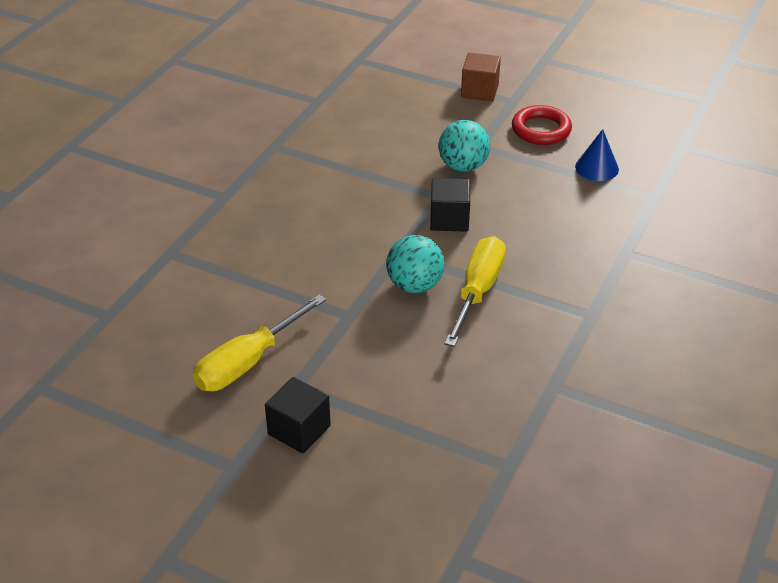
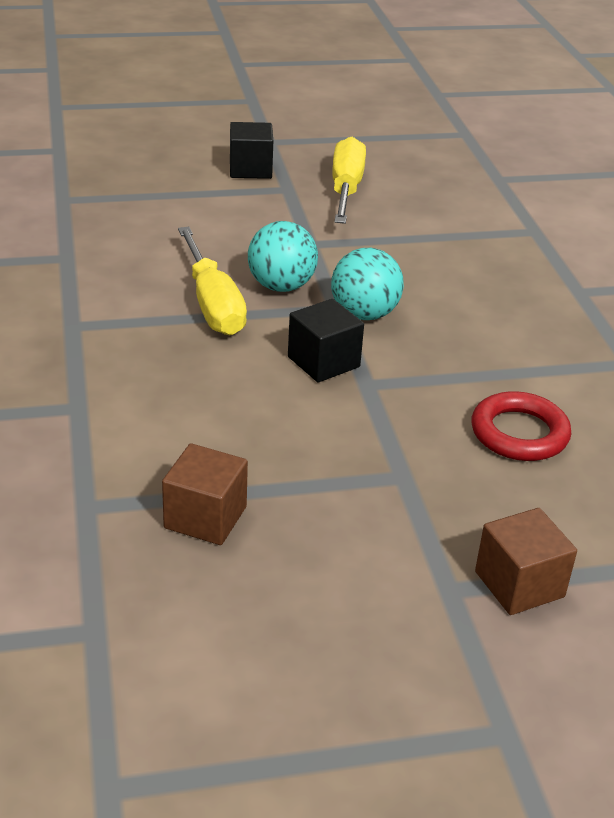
camera: 140 degrees right, 5 degrees down
turquoise ball [439,120,490,172] -> turquoise ball moved to [331,248,404,320]
red ring [512,105,572,145] -> red ring moved to [472,391,571,461]
blue cone [575,129,619,181] -> brown cube [162,443,248,545]

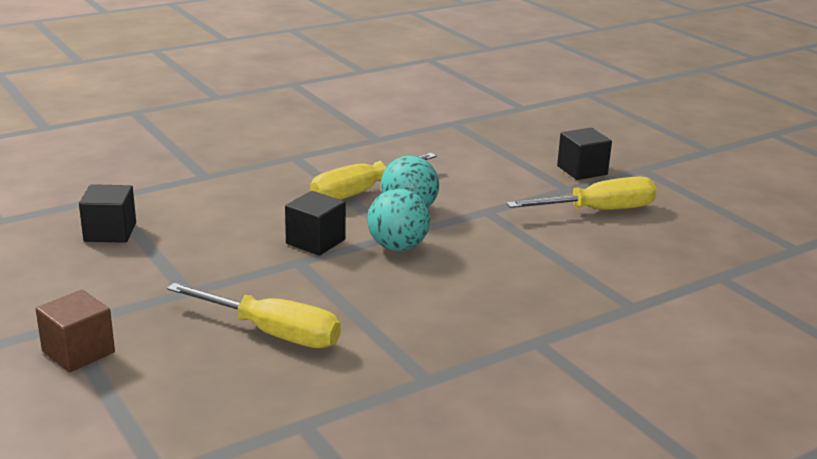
camera: 70 degrees right, 10 degrees down
brown cube [162,443,248,545] -> black cube [79,184,136,243]
red ring [472,391,571,461] -> yellow screwdriver [167,283,341,348]

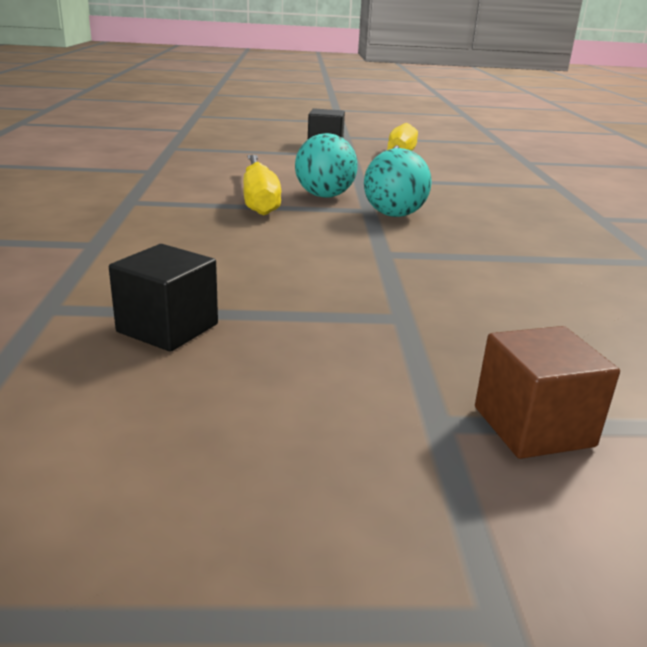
camera: 60 degrees left, 0 degrees up
yellow screwdriver [167,283,341,348] -> none
black cube [285,191,346,256] -> none

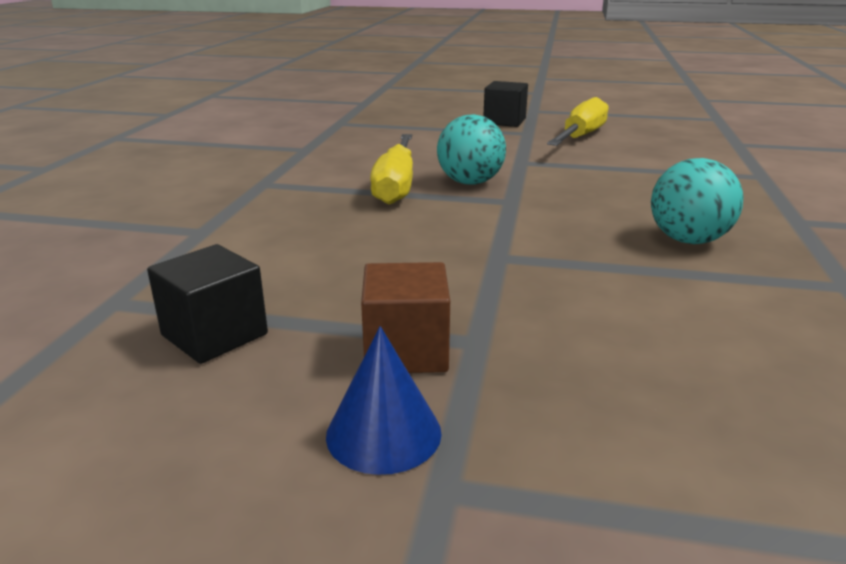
camera: 15 degrees right, 0 degrees up
turquoise ball [364,148,432,217] -> turquoise ball moved to [651,158,743,244]
brown cube [475,326,620,459] -> brown cube moved to [361,262,450,373]
none -> blue cone [326,326,442,475]

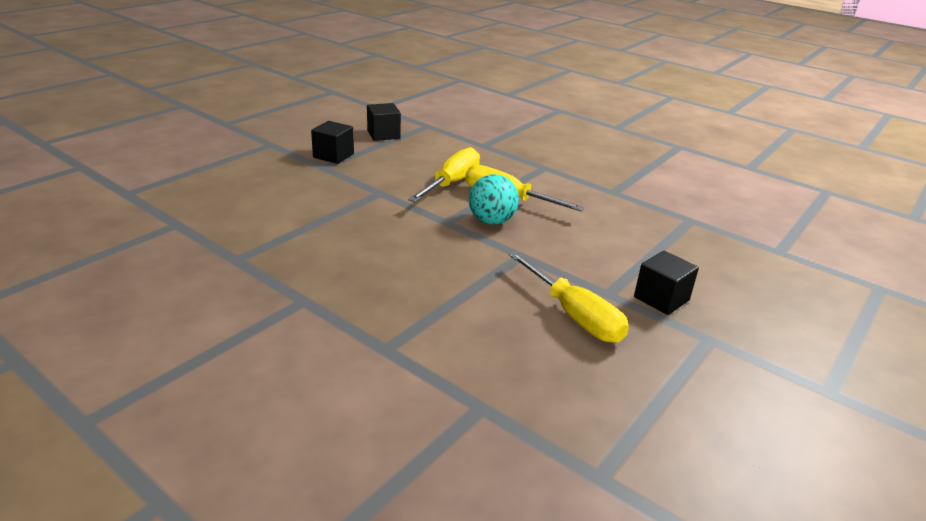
camera: 115 degrees right, 5 degrees up
blue cone [326,326,442,475] -> none
brown cube [361,262,450,373] -> black cube [311,121,354,164]
turquoise ball [651,158,743,244] -> none
none -> yellow screwdriver [408,147,480,202]

